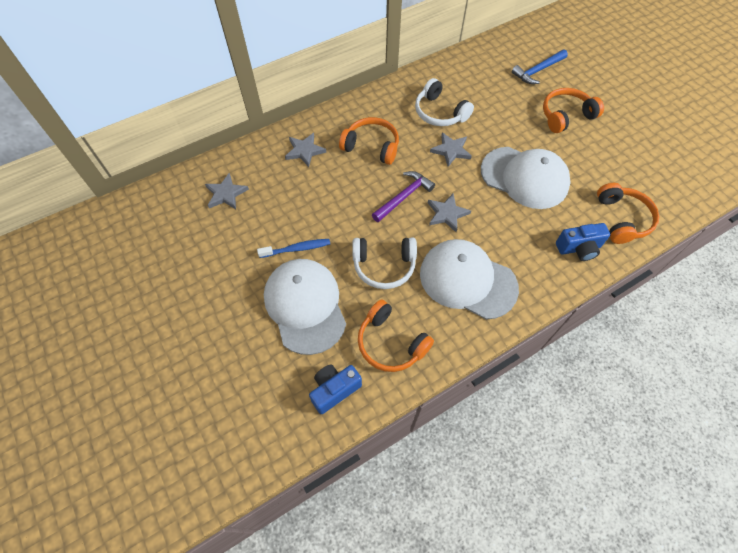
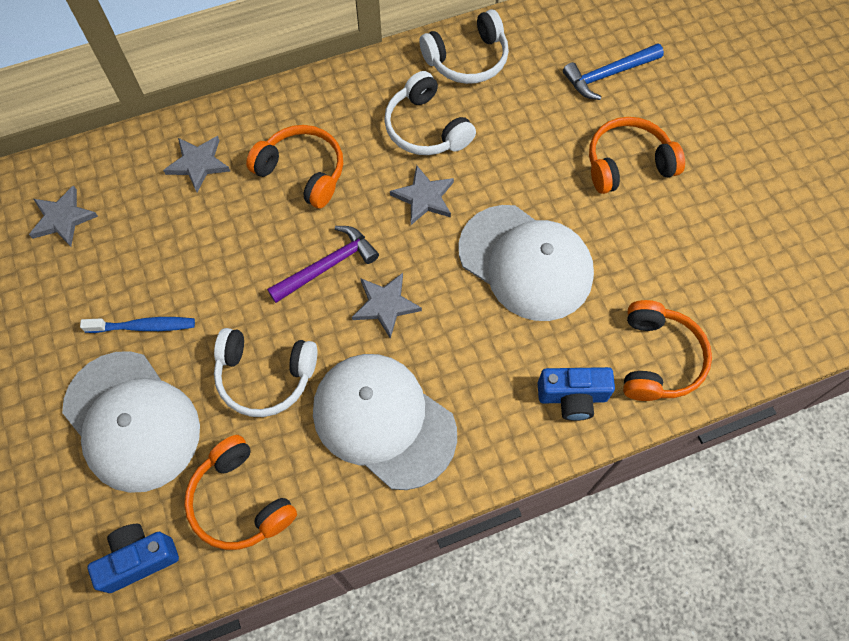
camera: 10 degrees right, 5 degrees up
white cap [264,259,346,355] -> white cap turned 150 degrees clockwise [62,351,200,493]
none -> white headphones [419,9,509,84]

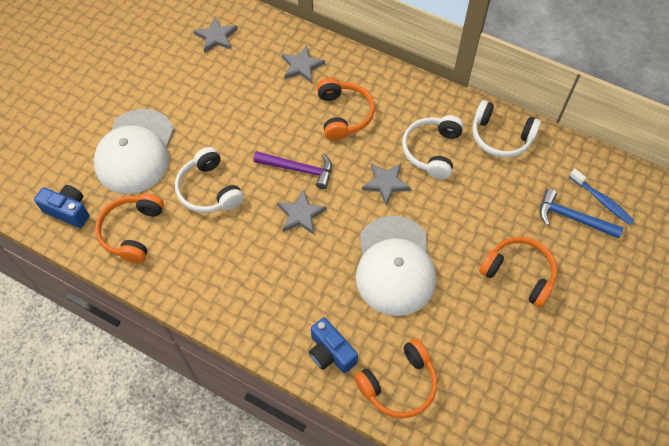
camera: 50 degrees right, 5 degrees down
blue toothbrush [80,317,195,333] -> blue toothbrush moved to [569,169,635,225]
white cap [313,354,457,490] -> none

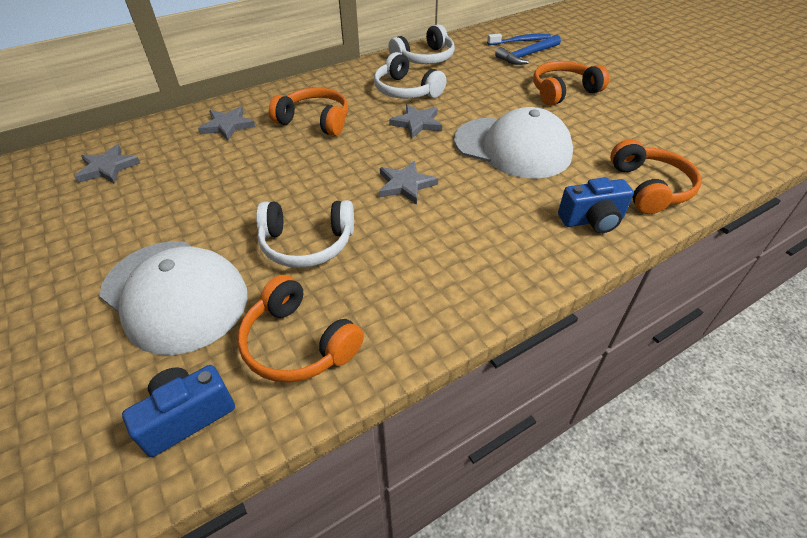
camera: 60 degrees left, 15 degrees down
purple hammer [253,151,332,189] -> none

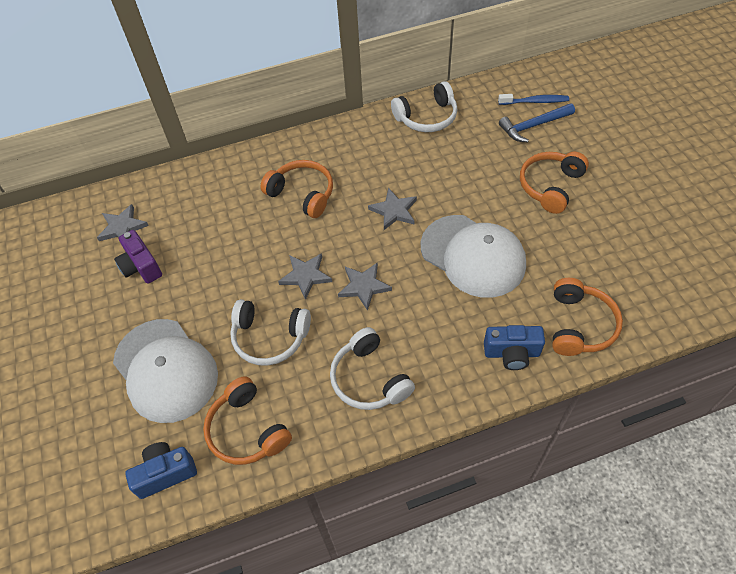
camera: 15 degrees right, 10 degrees up
grey star [198,106,255,141] -> grey star moved to [278,253,332,300]
white headphones [374,52,447,99] -> white headphones moved to [330,327,415,410]
orange headphones [533,61,609,106] -> orange headphones turned 45 degrees counterclockwise [520,152,589,214]
none -> purple camera [114,230,162,284]

